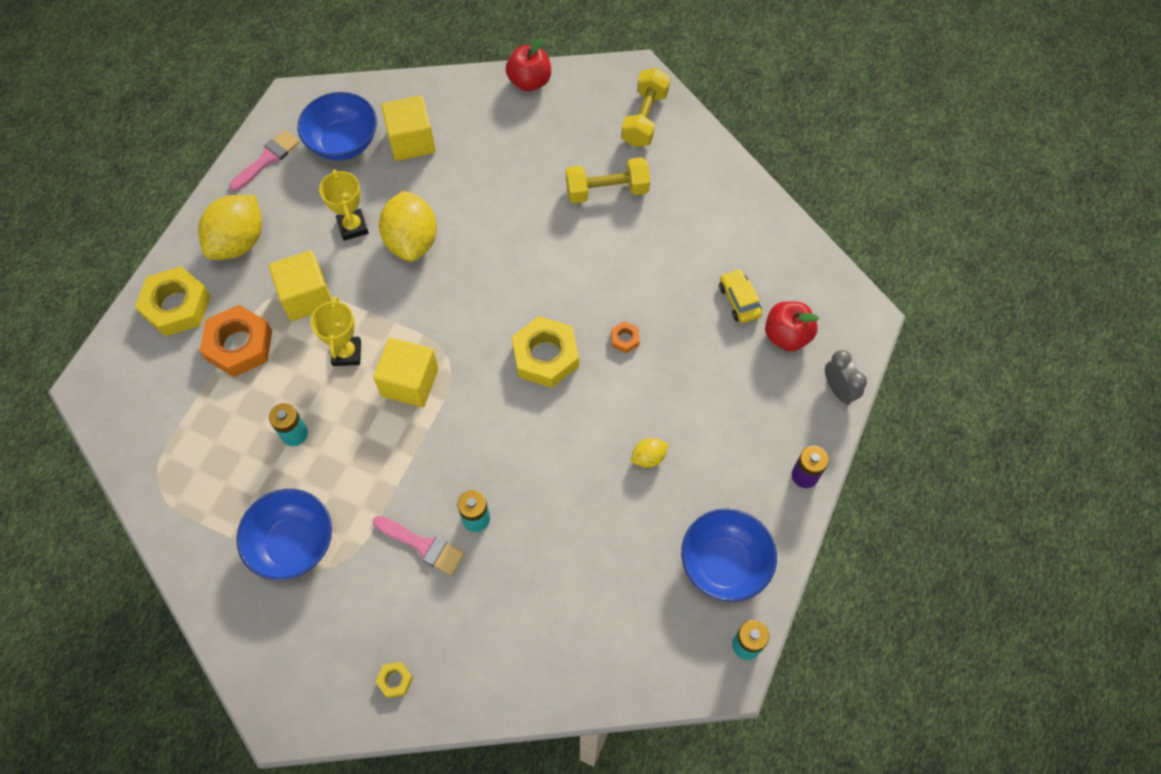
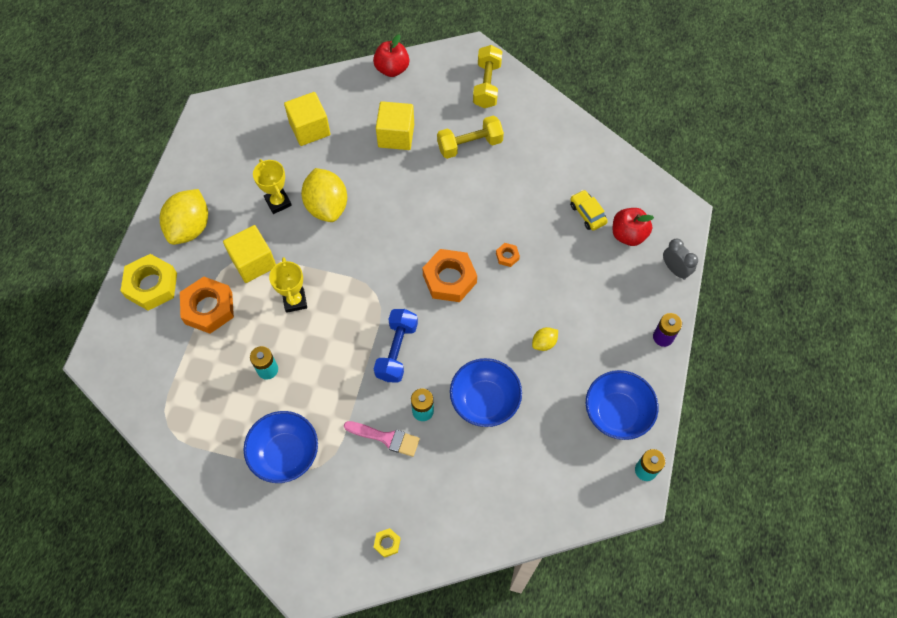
camera: 10 degrees left, 0 degrees up
pink brush [229,130,300,191] -> none
blue bowl [298,92,377,161] -> blue bowl moved to [450,358,522,427]
yellow cube [373,337,439,407] -> yellow cube moved to [376,101,414,150]
yellow nut [512,316,579,388] -> orange nut [422,249,477,302]
none -> blue dumbbell [374,309,418,383]

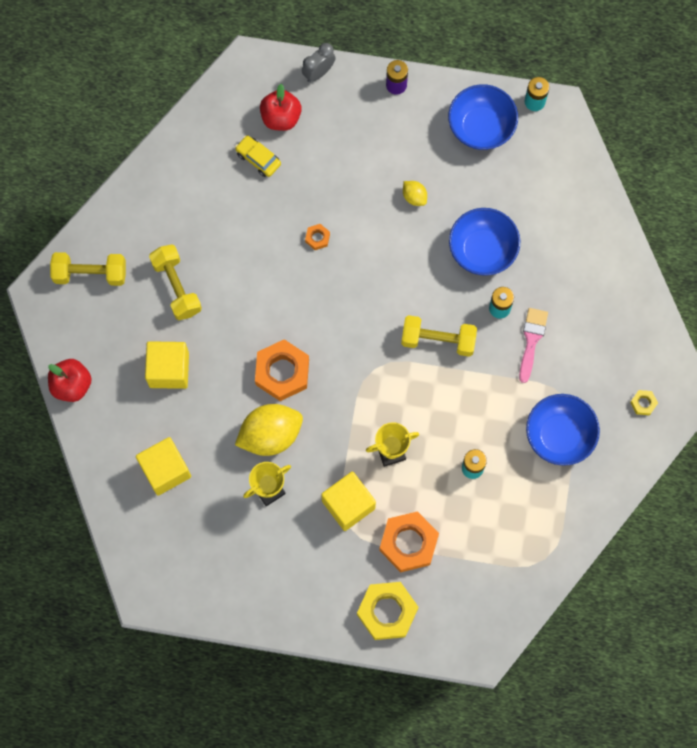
camera: 95 degrees left, 10 degrees up
yellow lemon [160,189,208,245] -> none
blue dumbbell [374,309,418,383] -> yellow dumbbell [401,315,477,357]
yellow nut [374,528,401,558] -> yellow nut moved to [630,390,658,415]
orange nut [422,249,477,302] -> orange nut moved to [255,339,309,401]
yellow car [570,190,608,231] -> yellow car turned 75 degrees clockwise [235,136,281,177]

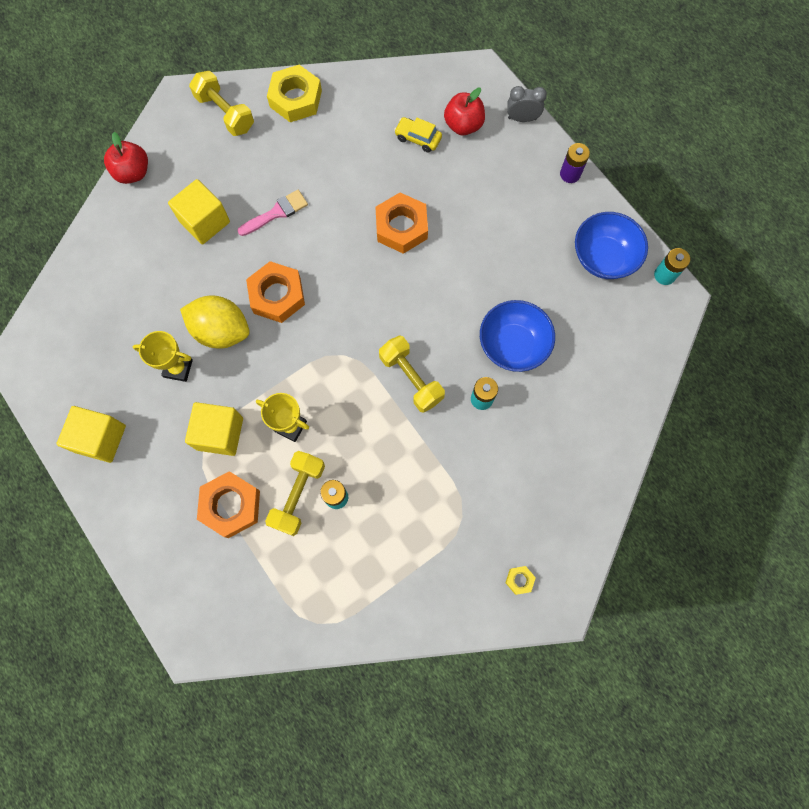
camera: 45 degrees right, 0 degrees up
yellow cube [136,437,191,496] -> yellow cube moved to [57,406,126,463]
yellow dumbbell [149,244,202,320] -> yellow dumbbell moved to [265,451,325,536]
yellow car [235,136,281,177] -> yellow car turned 60 degrees counterclockwise [394,117,442,153]
orange nut [305,224,330,250] -> orange nut [375,193,428,254], size x2.23
yellow nut [357,582,419,640] -> yellow nut moved to [267,65,322,122]
yellow lemon [403,181,427,206] -> none
pink brush [519,308,548,383] -> pink brush moved to [237,190,308,236]
blue bowl [526,394,600,466] -> none

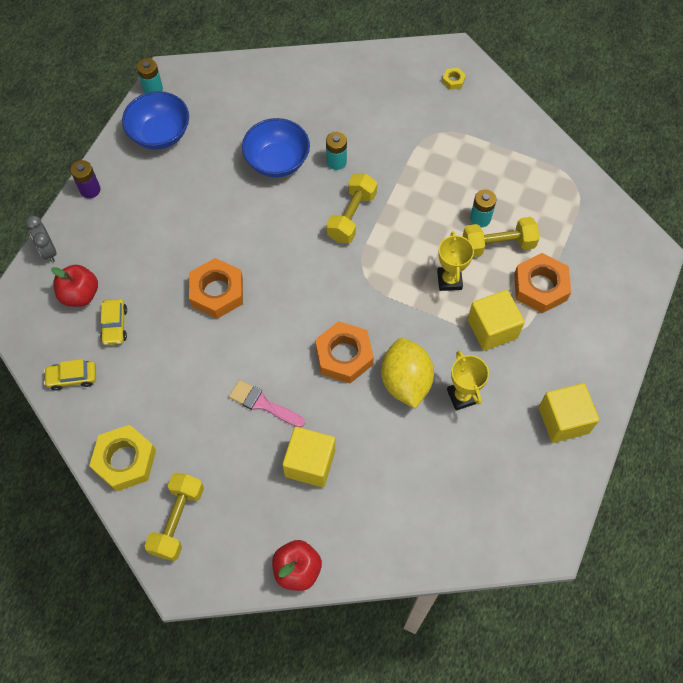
camera: 120 degrees left, 10 degrees down
none -> yellow car [44,359,96,391]

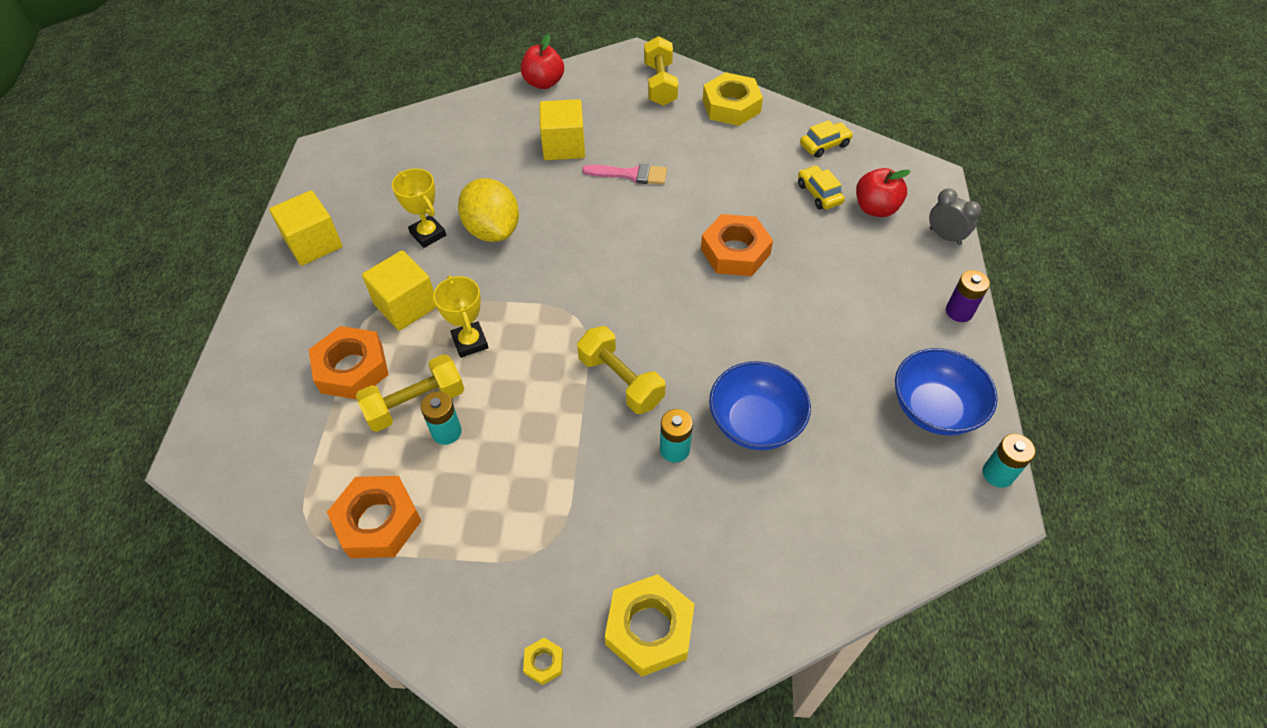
camera: 160 degrees right, 10 degrees down
orange nut [315,321,374,383] -> orange nut moved to [327,476,421,558]
yellow dumbbell [326,174,377,243] -> yellow dumbbell turned 45 degrees counterclockwise [577,326,666,414]
none -> yellow nut [605,574,695,676]

